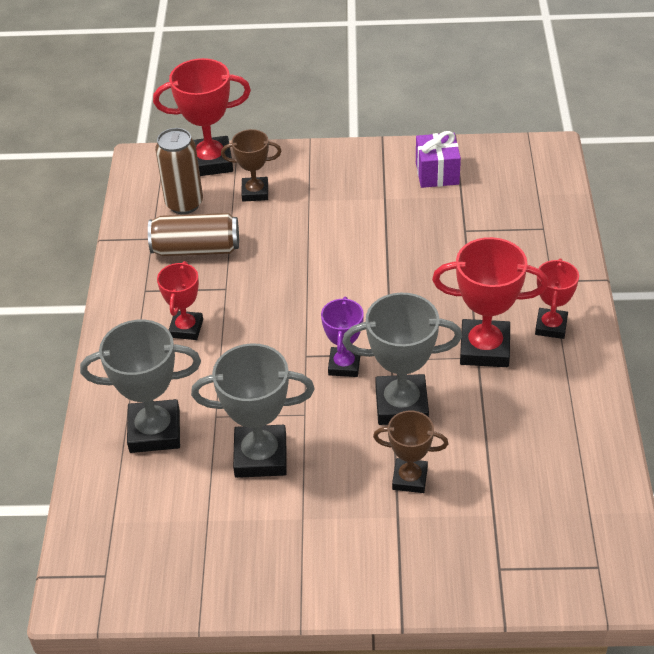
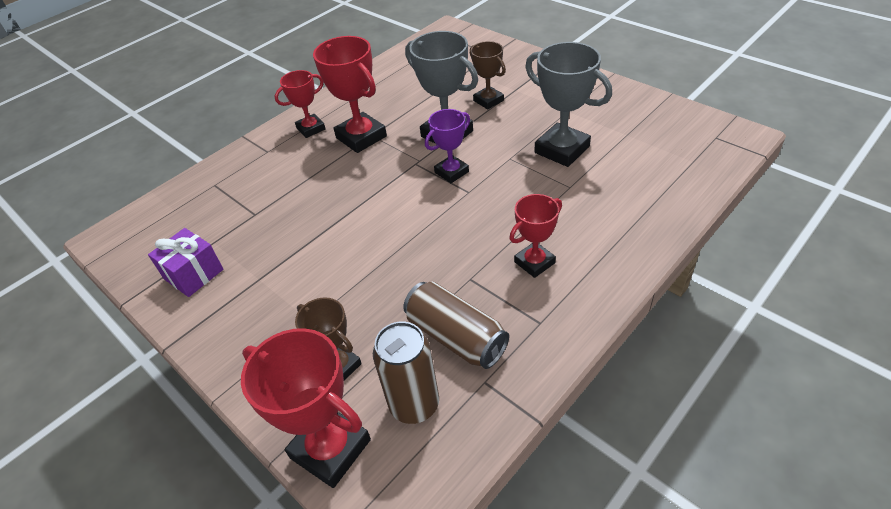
camera: 135 degrees left, 0 degrees up
grey trophy [80,320,201,453] -> none

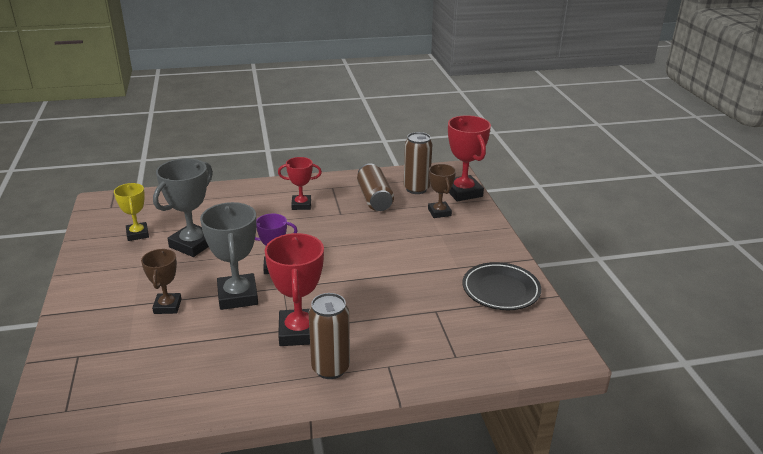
camera: 150 degrees left, 15 degrees down
purple gift [148,228,223,297] -> black plate [462,262,541,310]
red trophy [275,70,326,138] -> brown can [309,293,350,379]
grey trophy [525,42,612,167] -> grey trophy turned 45 degrees clockwise [153,158,213,257]
none -> yellow trophy [114,183,149,241]

